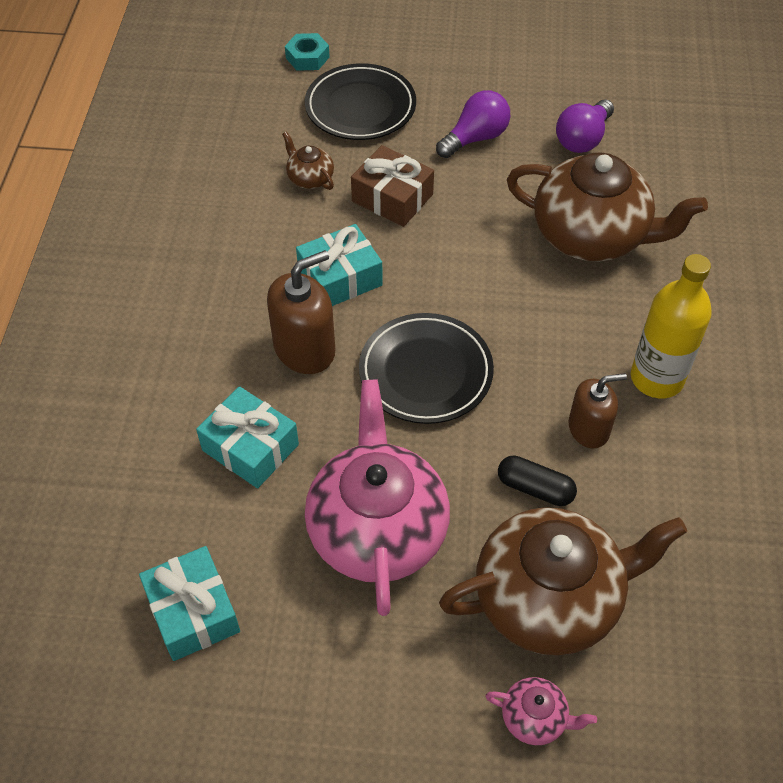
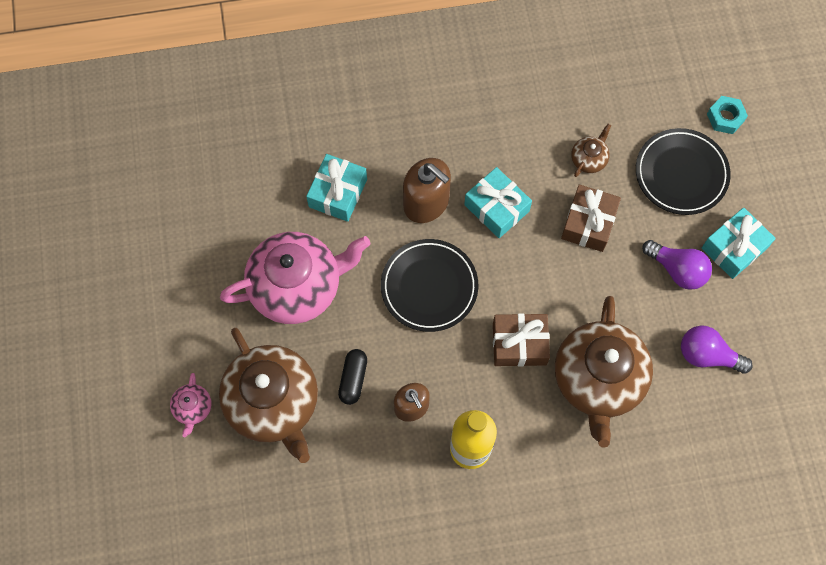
camera: 75 degrees right, 15 degrees up
turquoise gift [139,546,240,661] -> turquoise gift moved to [702,208,776,279]
none -> brown gift [493,313,550,366]

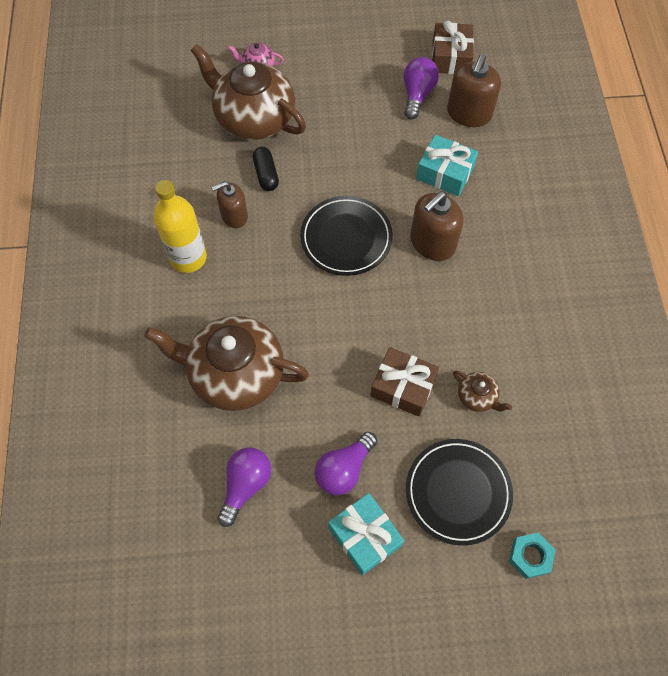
camera: 95 degrees right, 5 degrees down
brown teapot [219,328,318,463] -> brown teapot turned 60 degrees clockwise [191,44,306,140]
pink teapot [220,232,370,324] -> none
black capsule [338,349,367,405] -> black capsule turned 60 degrees clockwise [253,147,279,191]
turquoise gift [464,167,532,238] -> none
brown gift [493,313,550,366] -> brown gift moved to [432,20,474,74]
none -> purple light bulb [404,57,439,119]
none -> brown soap dispenser [447,54,501,127]

